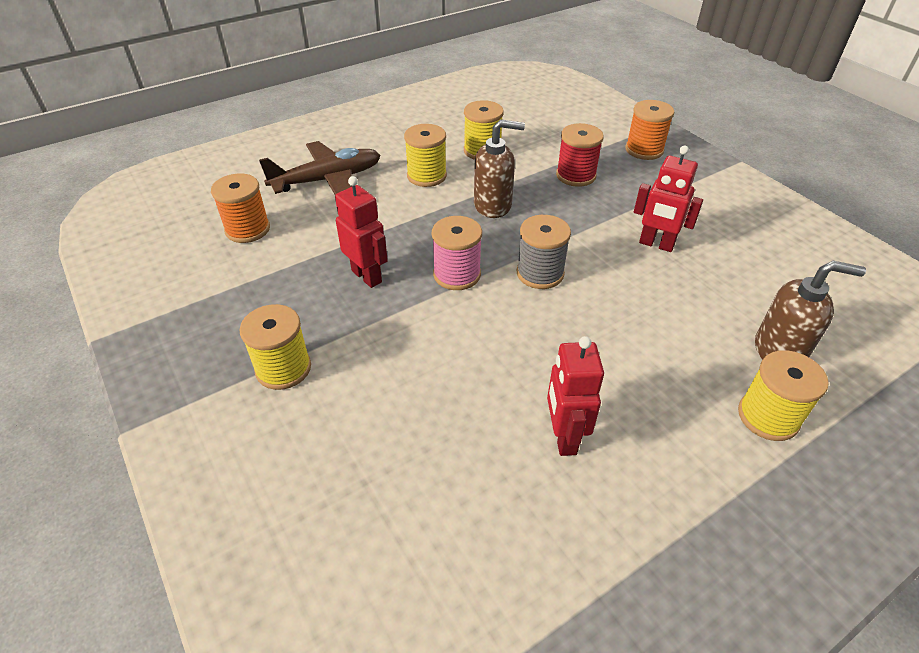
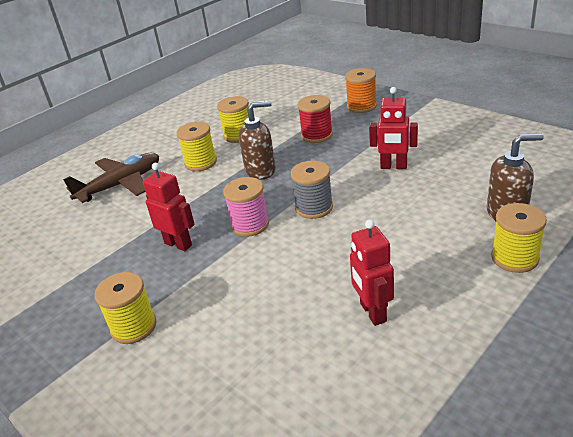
camera: 10 degrees left, 10 degrees down
orange spool [211,174,270,243] -> none

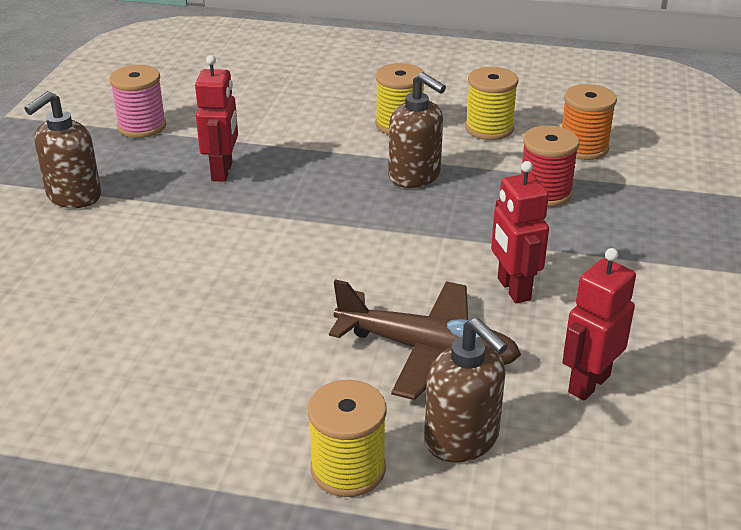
camera: 55 degrees right, 0 degrees up
brown plane [63,153,159,203] -> brown plane moved to [329,279,521,400]
yellow spool [95,272,156,344] -> brown soap dispenser [24,91,101,208]
pink spool [223,177,269,237] -> pink spool moved to [109,65,167,138]
grey spool [291,160,333,219] -> none
orange spool [345,68,377,113] -> orange spool moved to [562,84,617,160]
red robot [350,219,394,326] -> red robot moved to [563,248,636,401]

